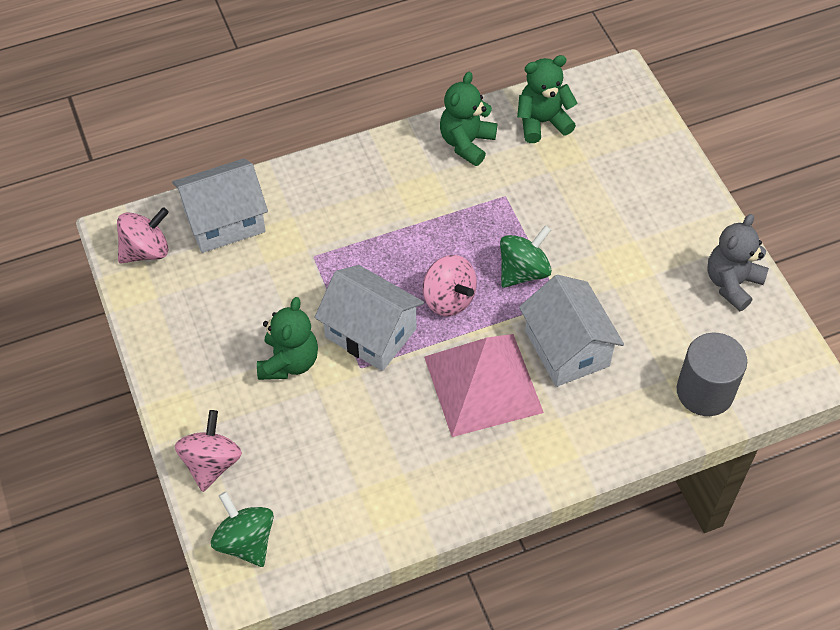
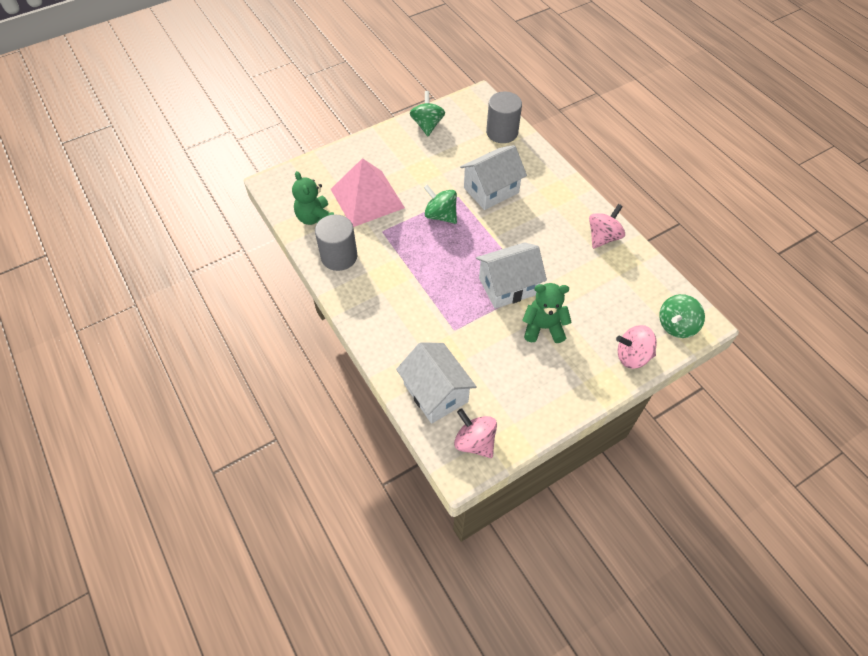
camera: 100 degrees left, 0 degrees up
white house [314,265,424,371] -> white house turned 45 degrees clockwise [476,242,547,308]
pink spinning top [423,255,477,316] -> pink spinning top moved to [589,204,625,249]
pink pyramid [424,334,544,437] -> pink pyramid moved to [331,158,405,227]
green teddy bear [440,72,497,166] -> grey cylinder [315,214,357,271]
grey teddy bear [707,214,769,311] -> green spinning top [410,91,445,136]

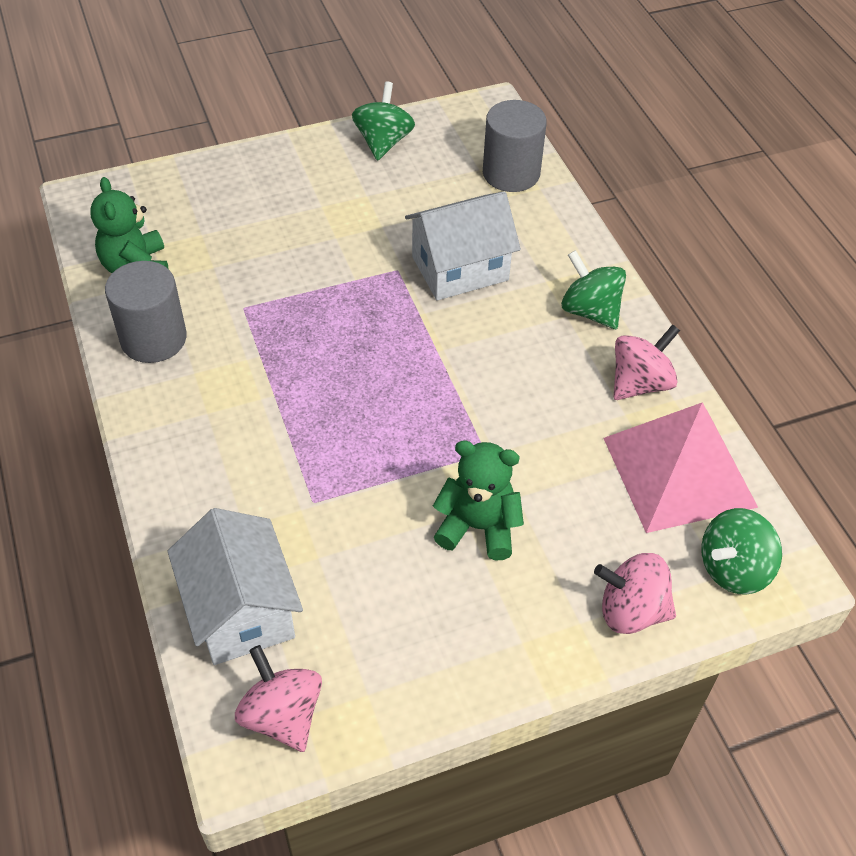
camera: 10 degrees right, 5 degrees down
pink pyramid [331,158,405,227] -> pink pyramid moved to [603,403,758,533]
green spinning top [423,184,457,224] -> green spinning top moved to [561,250,626,329]
white house [476,242,547,308] -> none

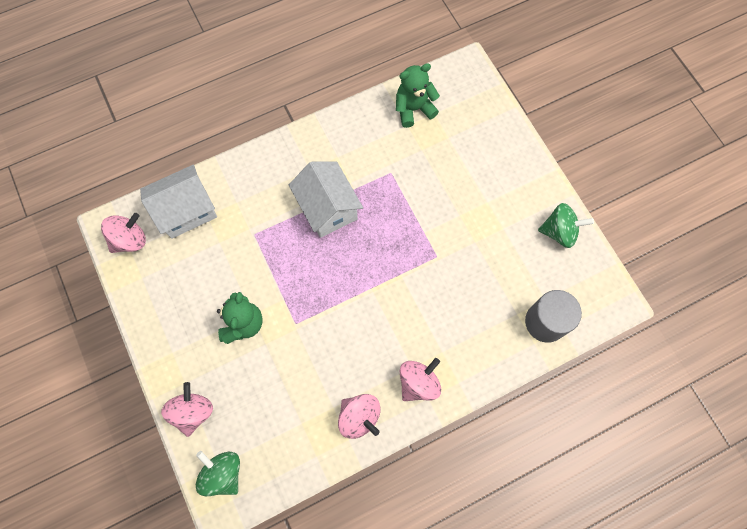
camera: 85 degrees right, 20 degrees up
grey cylinder [105,261,187,363] -> none
white house [405,191,521,300] -> white house moved to [289,161,363,238]
green spinning top [561,250,626,329] -> pink spinning top [399,358,441,401]
pink pyramid [603,403,758,533] -> none

